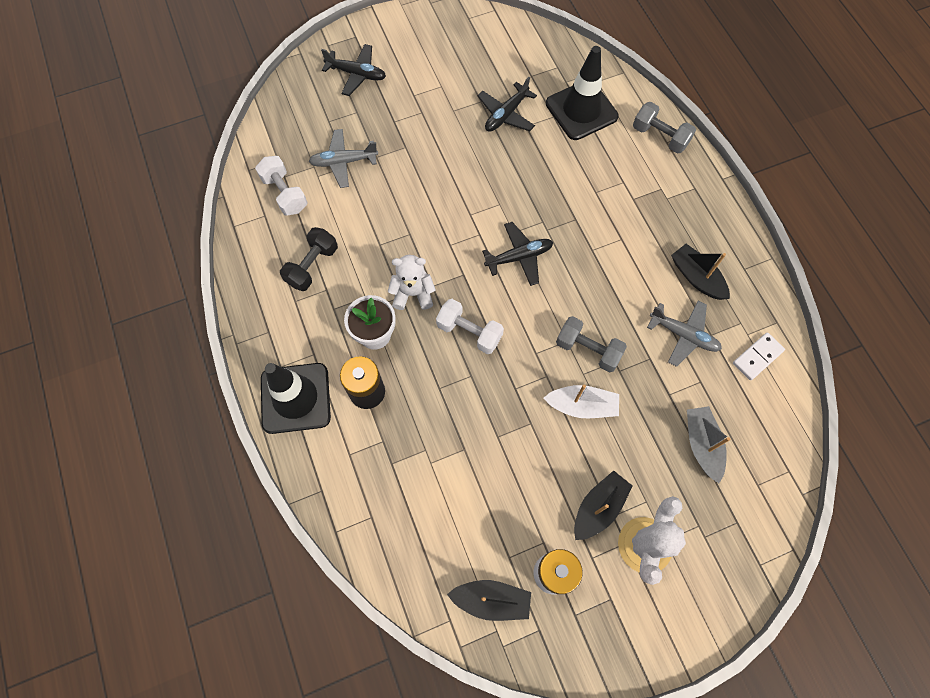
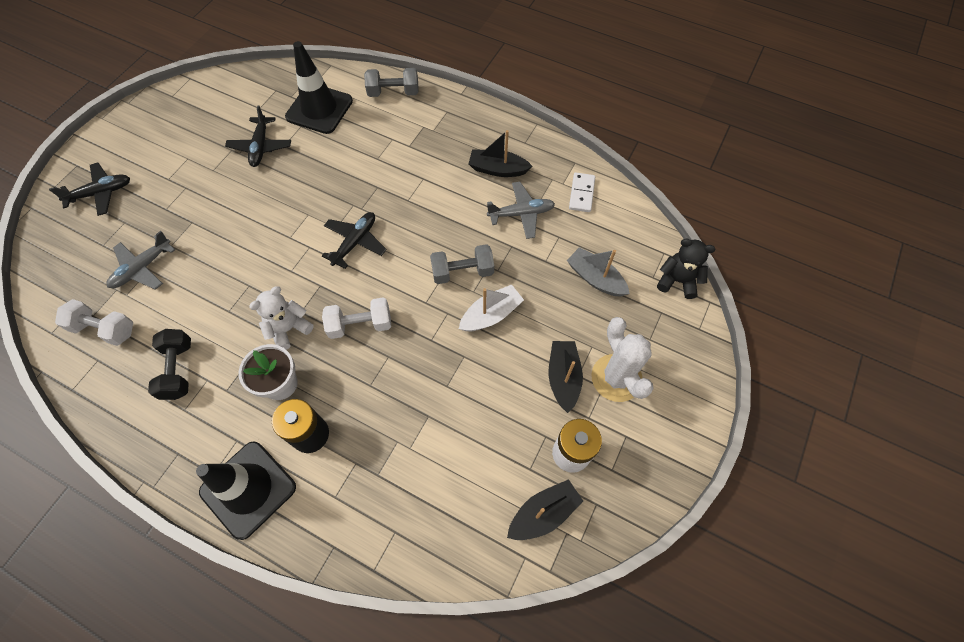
camera: 40 degrees left, 5 degrees down
none -> black teddy bear [657,239,715,299]

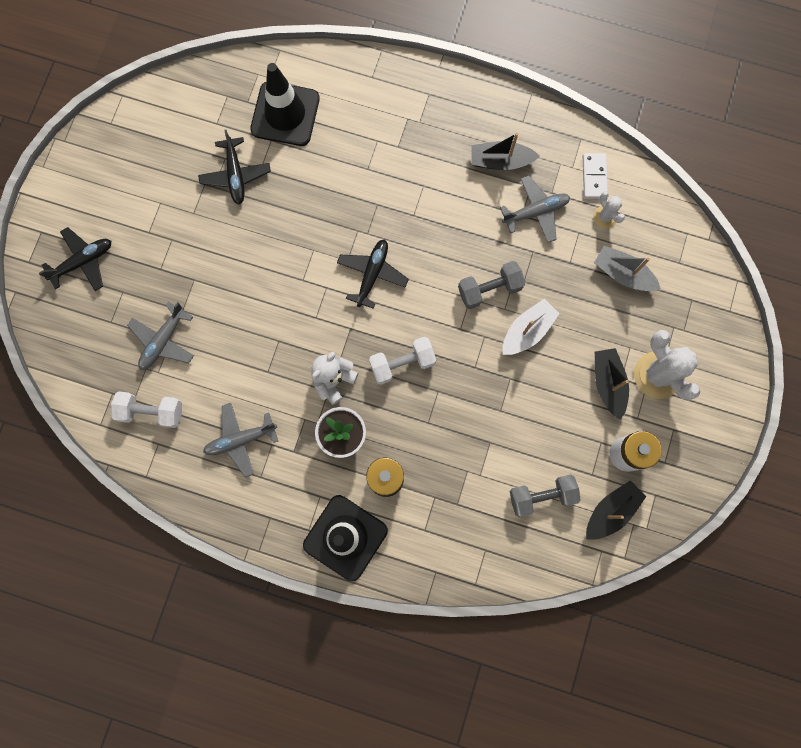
camera: 10 degrees left, 15 degrees up
black dumbbell [148,329,191,400] -> grey plane [203,403,278,477]
grey dumbbell [364,68,419,97] -> grey dumbbell moved to [510,475,581,517]
black teddy bear [657,239,715,299] -> none
none -> white cactus [593,191,625,228]

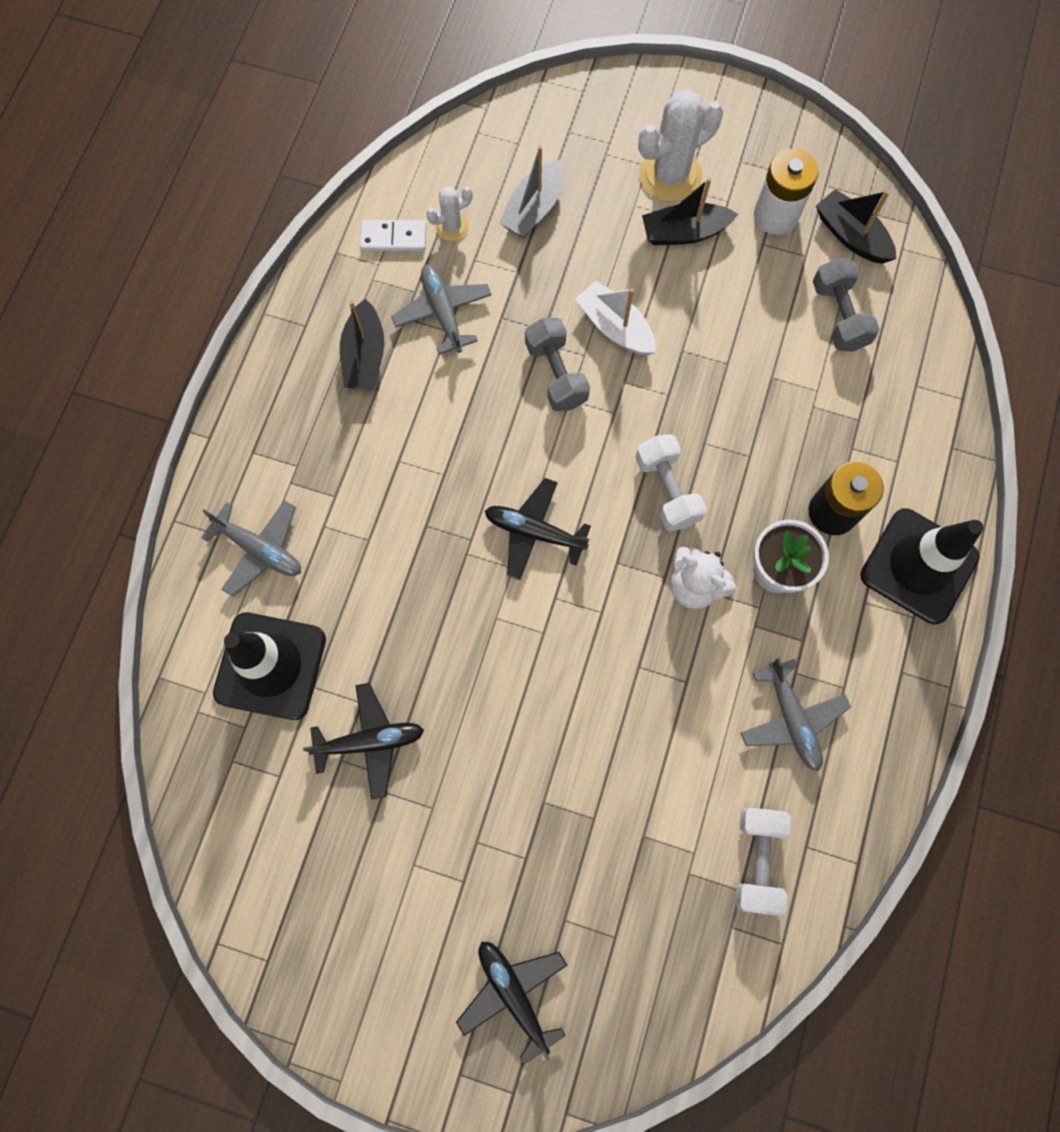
camera: 90 degrees left, 5 degrees down
grey plane [127,302,194,370] -> grey plane moved to [201,500,301,597]

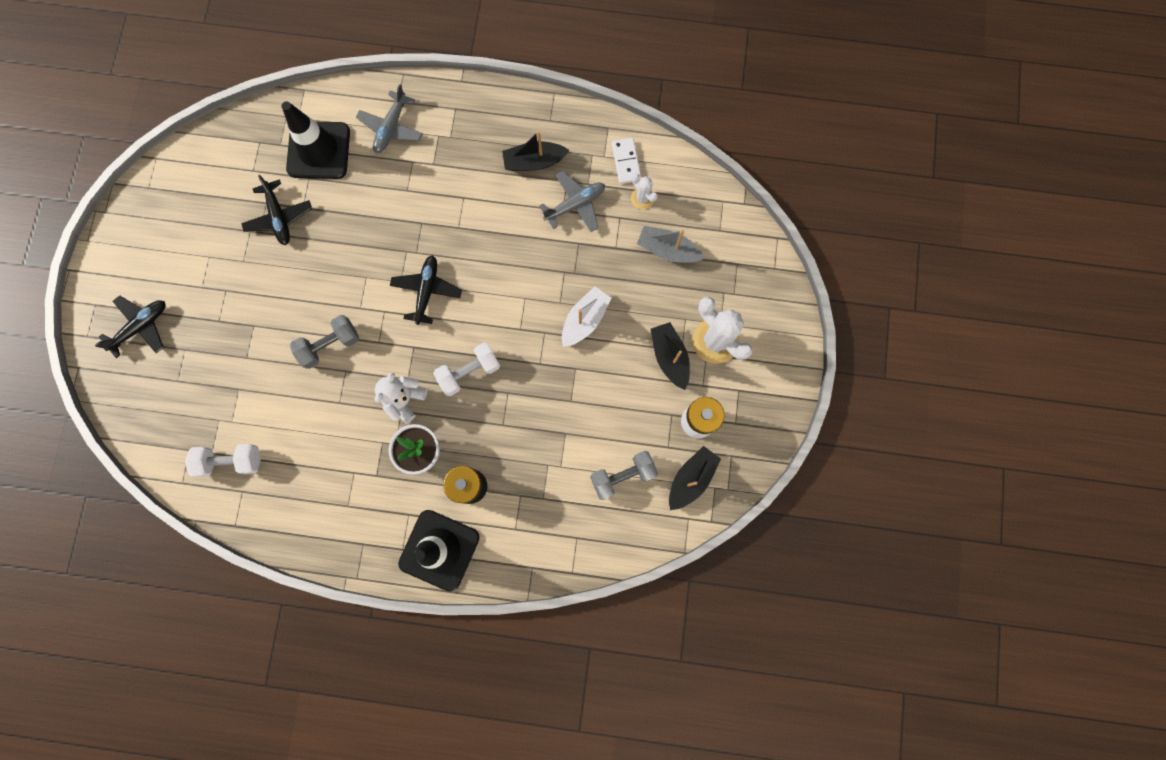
camera: 80 degrees right, 5 degrees up
grey dumbbell [525,318,590,411] -> grey dumbbell moved to [290,315,359,369]
grey plane [740,658,851,772] -> none

